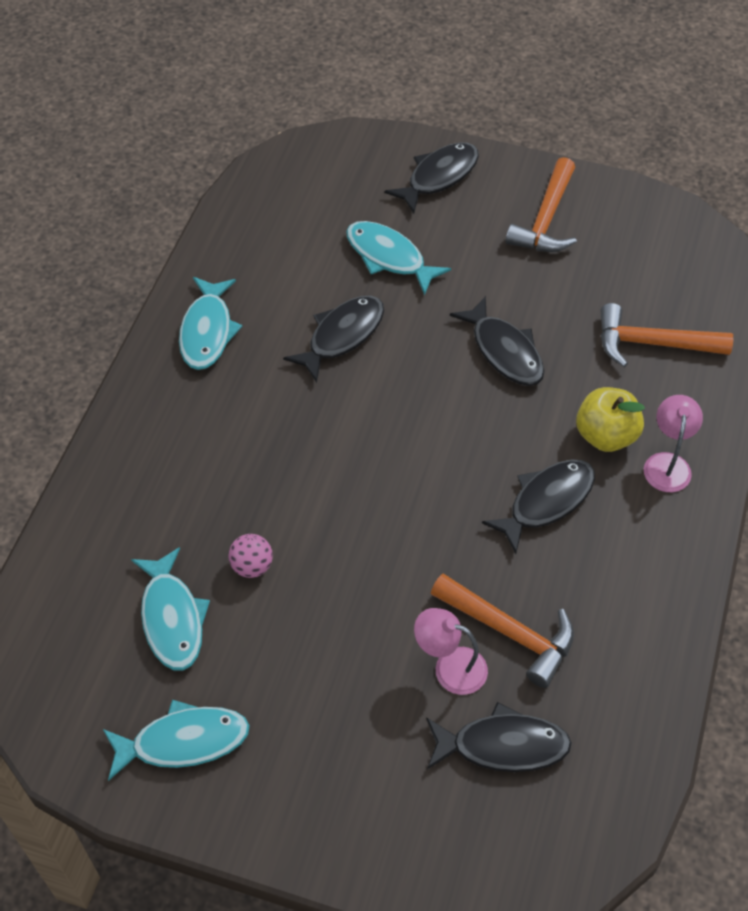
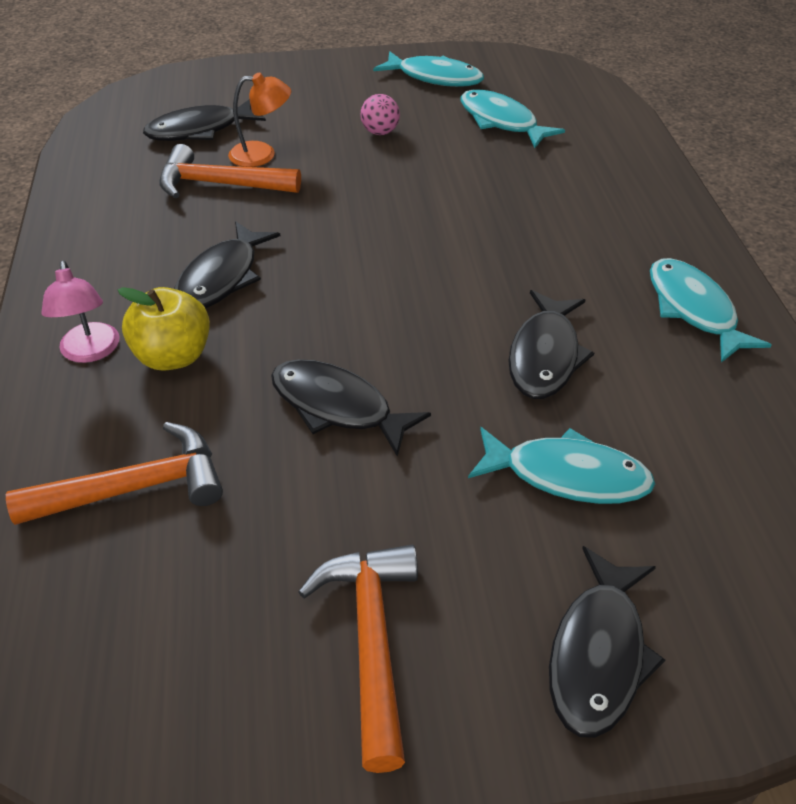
camera: 155 degrees right, 10 degrees down
turquoise fish [103,700,250,781] -> turquoise fish turned 120 degrees counterclockwise [373,51,484,87]
pink ball [228,534,273,578] -> pink ball moved to [360,94,400,135]
pink lamp [414,608,488,695] -> orange lamp [228,72,291,167]

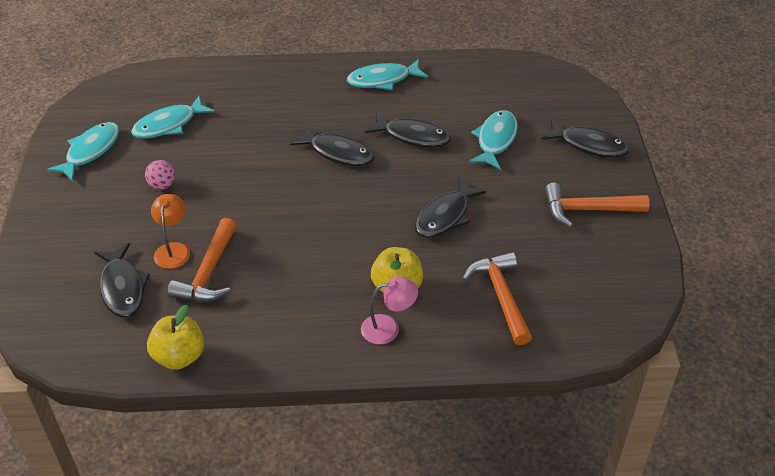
camera: 85 degrees left, 0 degrees up
black fish [174,221,280,308] -> black fish moved to [290,125,374,166]
none -> yellow apple [147,305,204,370]

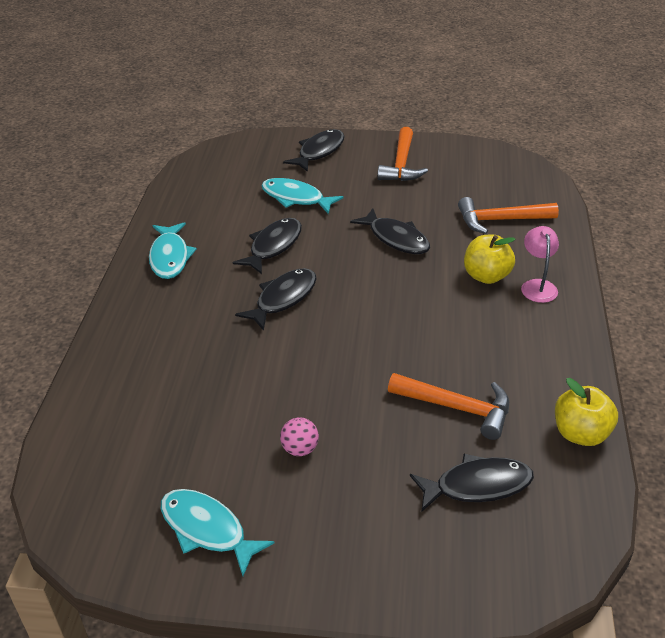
camera: 80 degrees left, 5 degrees down
turquoise fish [131,96,215,139] -> none
orange lamp [151,194,190,269] -> none

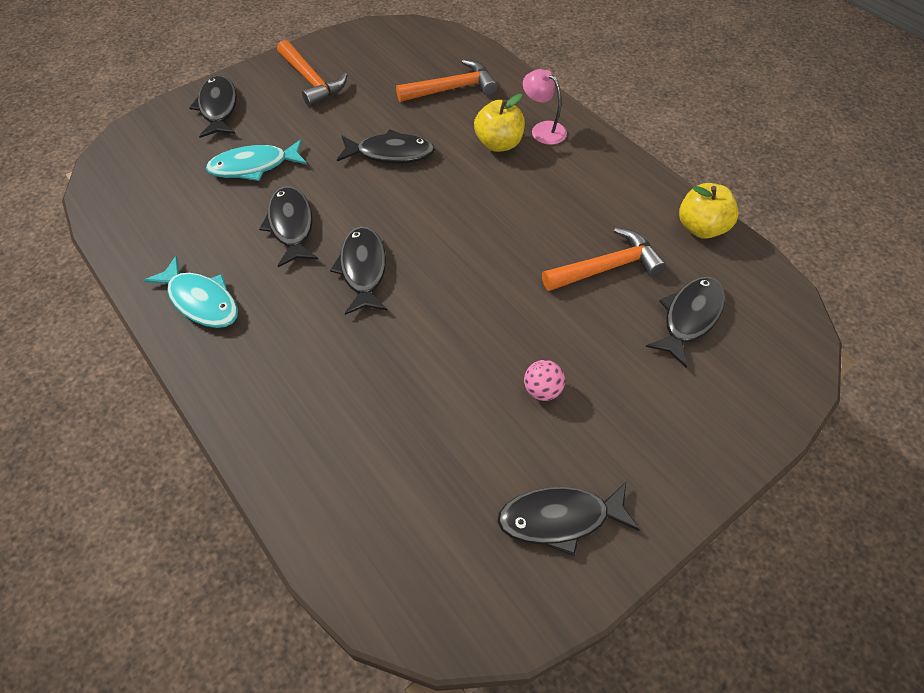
camera: 45 degrees left, 15 degrees up
turquoise fish [161,489,275,576] -> black fish [498,482,639,556]
orange hammer [458,197,559,234] -> orange hammer turned 150 degrees counterclockwise [396,59,498,102]

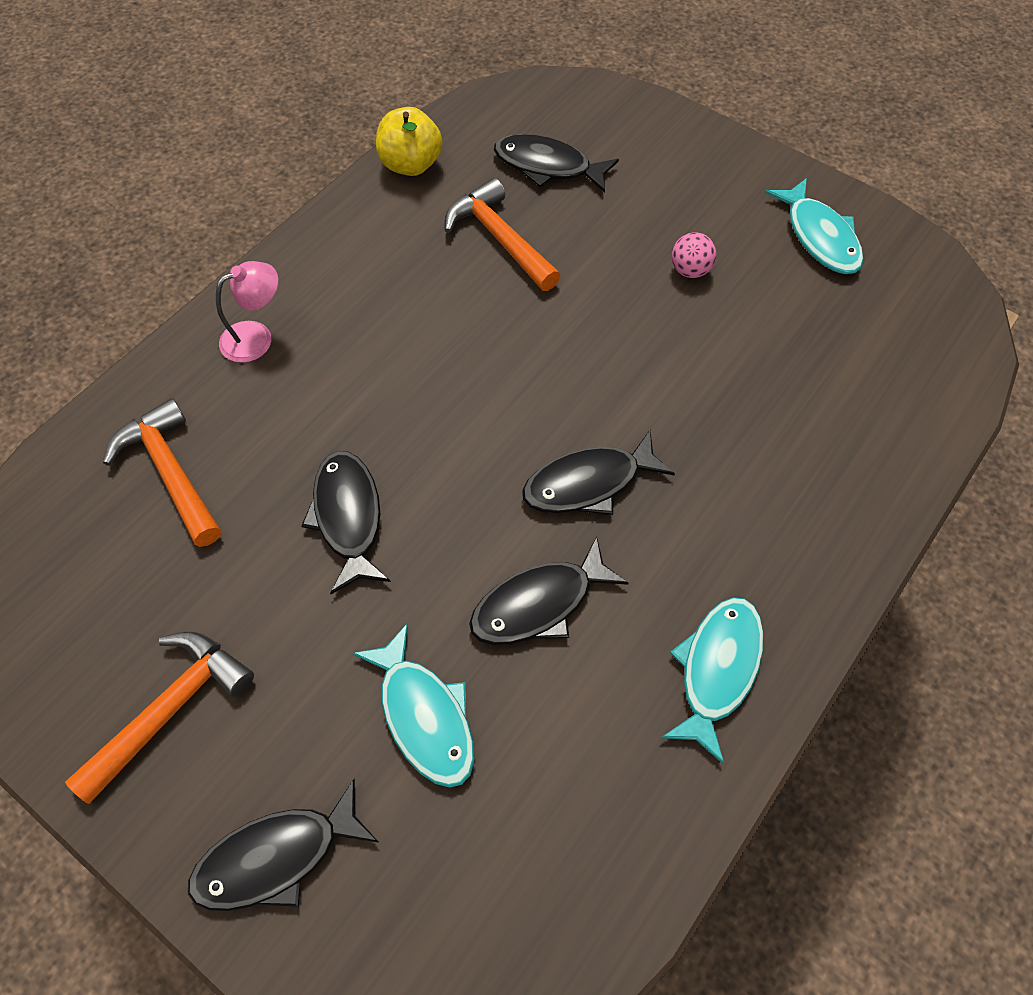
camera: 105 degrees left, 5 degrees up
yellow apple [474,94,525,152] -> none
black fish [498,482,639,556] -> turquoise fish [765,178,864,274]
pink lamp [523,69,567,145] -> pink lamp turned 150 degrees counterclockwise [216,261,278,363]

